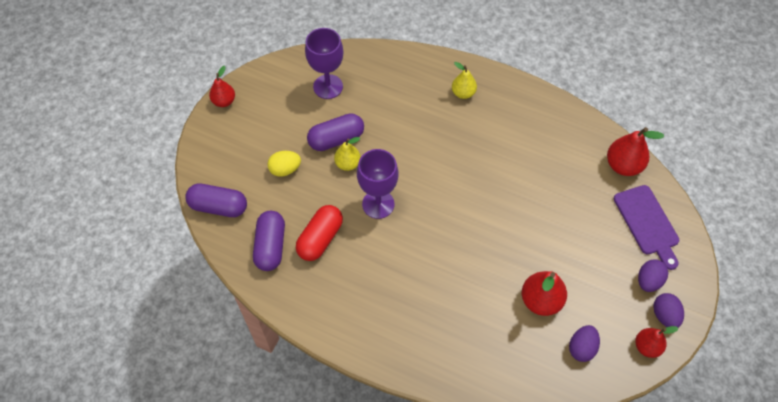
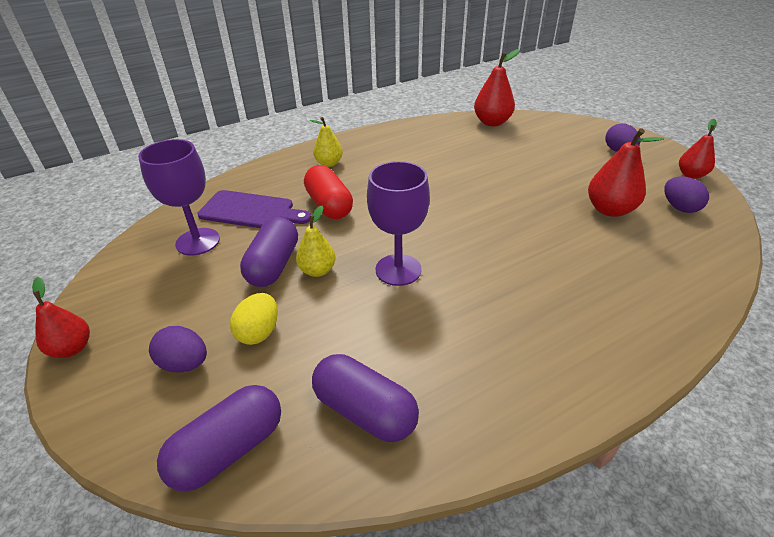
camera: 55 degrees left, 20 degrees down
red capsule [296,205,343,261] -> red capsule moved to [304,165,353,219]
purple cutting board [614,185,679,270] -> purple cutting board moved to [198,190,311,228]
purple egg [653,293,684,328] -> purple egg moved to [149,326,207,373]

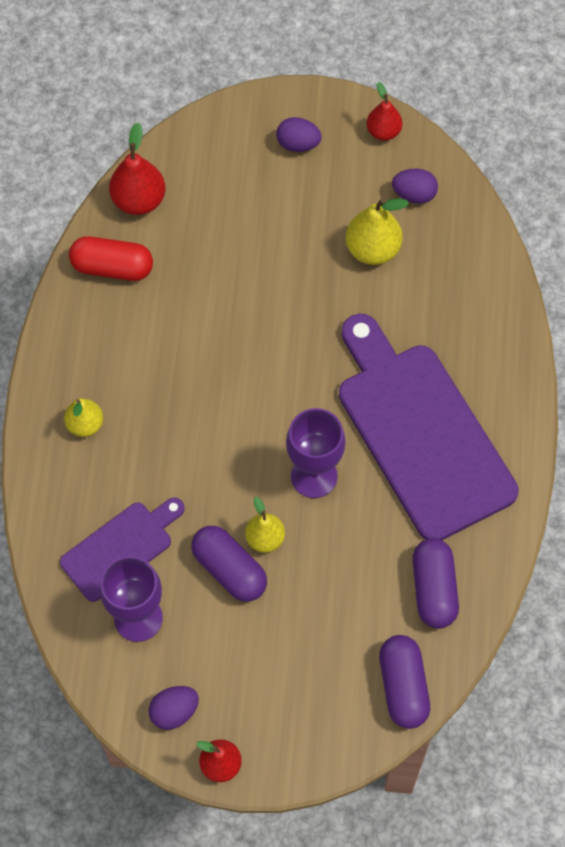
camera: 55 degrees left, 25 degrees up
purple egg [149,326,207,373] -> purple egg moved to [148,686,199,730]
yellow egg [230,293,278,345] -> none
red capsule [304,165,353,219] -> red capsule moved to [69,236,153,281]
purple capsule [312,354,419,442] -> purple capsule turned 75 degrees counterclockwise [412,538,459,629]
red pear [588,128,664,217] -> yellow pear [346,198,409,265]
none -> purple cutting board [339,314,519,540]

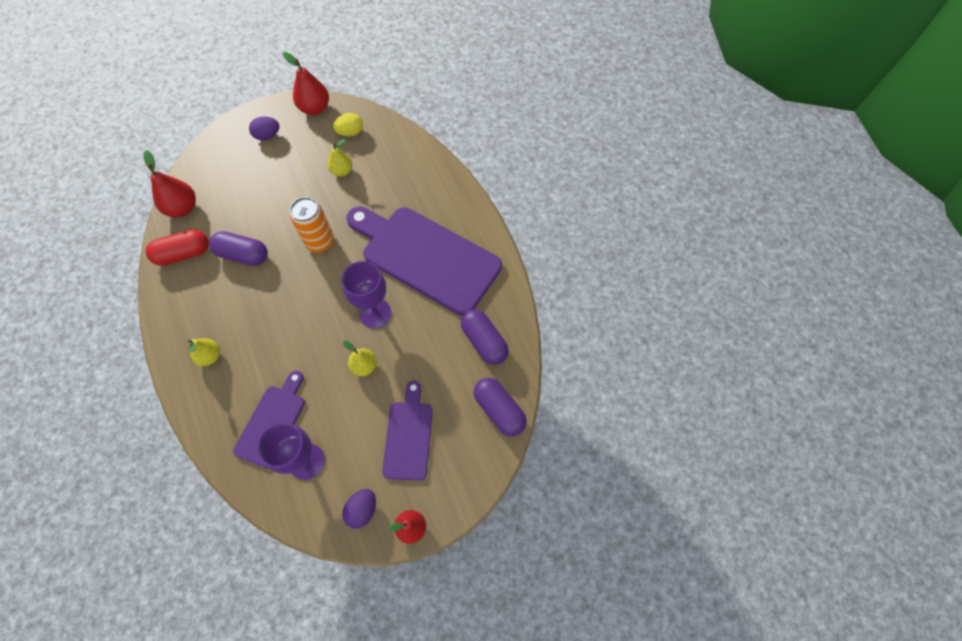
camera: 30 degrees left, 0 degrees up
purple capsule [191,526,267,602] -> purple capsule moved to [209,231,268,266]
yellow pear [346,198,409,265] -> yellow pear [328,139,352,177], size x0.65
red pear [367,82,402,141] -> red pear [283,52,329,115], size x1.53
purple egg [392,169,438,204] -> yellow egg [333,113,363,137]
none -> orange can [290,197,334,252]
none -> purple cutting board [382,381,433,481]

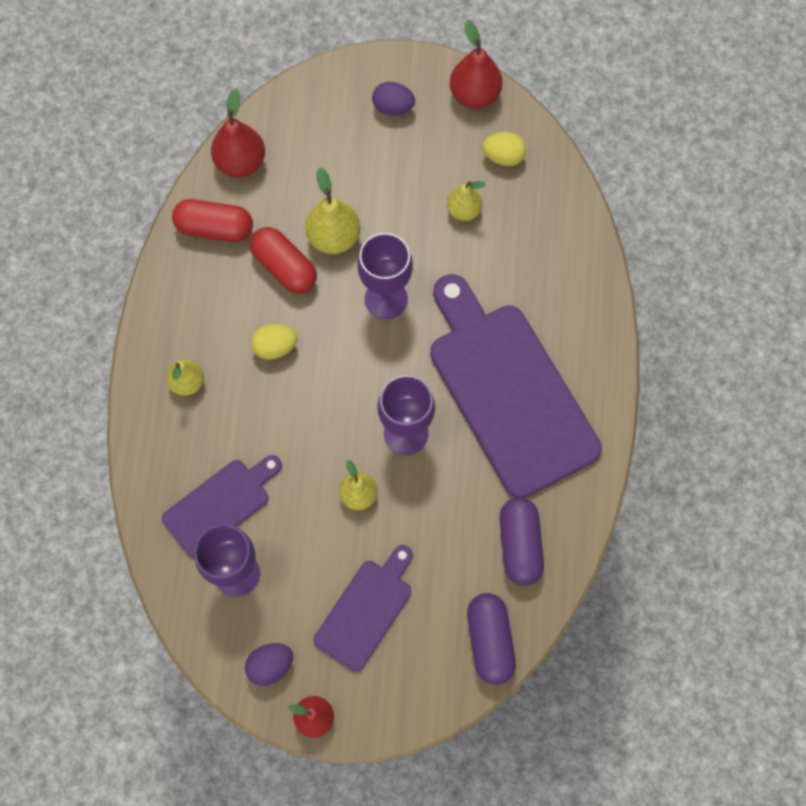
camera: 30 degrees right, 5 degrees up
purple capsule [209,231,268,266] -> red capsule [250,227,317,294]
orange can [290,197,334,252] -> purple goblet [357,233,413,319]
none -> yellow egg [251,324,297,360]
none -> yellow pear [305,168,360,254]

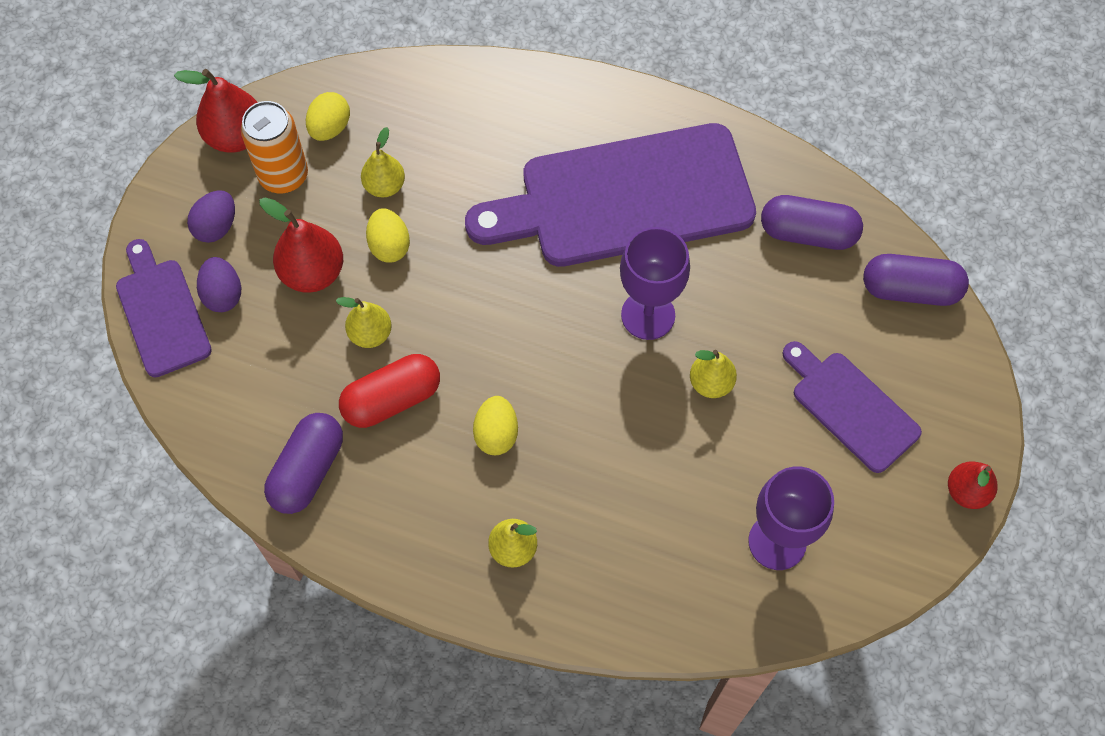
camera: 75 degrees left, 5 degrees down
purple cutting board [162,455,282,557] -> purple cutting board moved to [116,239,212,378]
red capsule [172,199,253,242] -> purple capsule [264,413,343,514]
red pear [211,88,265,177] -> red pear moved to [259,197,343,293]
purple egg [245,643,293,686] -> purple egg moved to [197,257,241,312]
yellow pear [305,168,360,254] -> yellow pear [336,297,392,348], size x0.65
purple goblet [357,233,413,319] -> none
none -> orange can [241,101,308,193]
none -> yellow egg [366,208,410,262]

